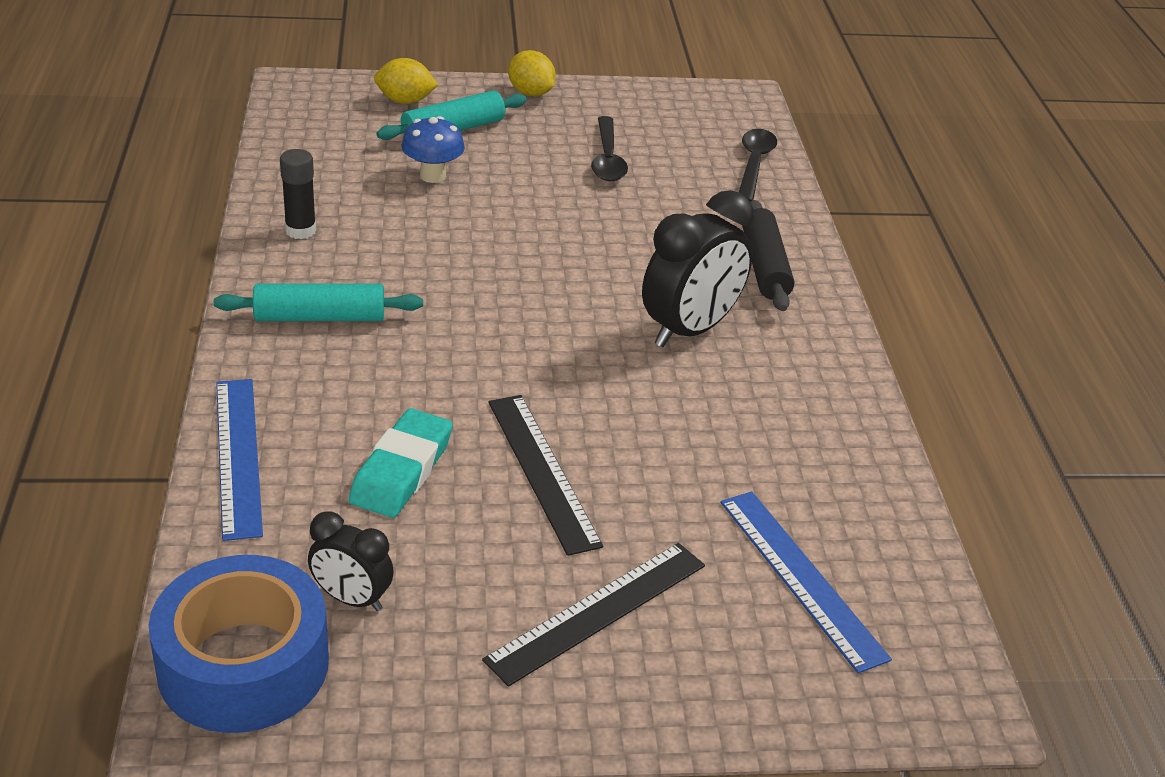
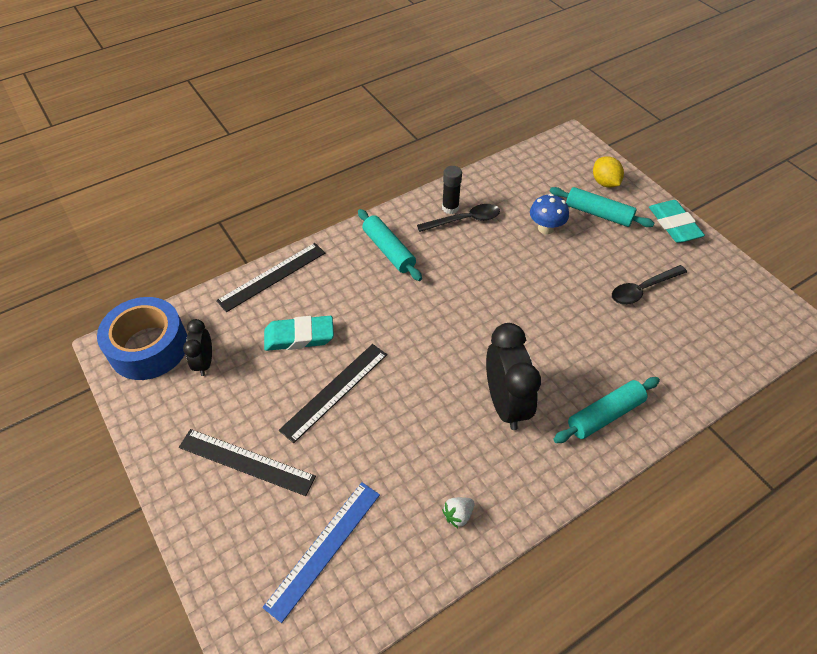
camera: 65 degrees right, 15 degrees up
blue ruler [216,379,263,541] -> black ruler [216,243,325,312]
yellow lemon [508,50,556,96] -> turquoise eraser [649,200,705,243]
black clock [642,190,754,347] -> black clock turned 120 degrees counterclockwise [486,323,541,430]
black spoon [739,129,777,202] -> black spoon moved to [417,204,500,232]
black rolling pin [742,200,794,311] -> turquoise rolling pin [553,377,660,443]
none -> white strawberry [442,497,475,528]

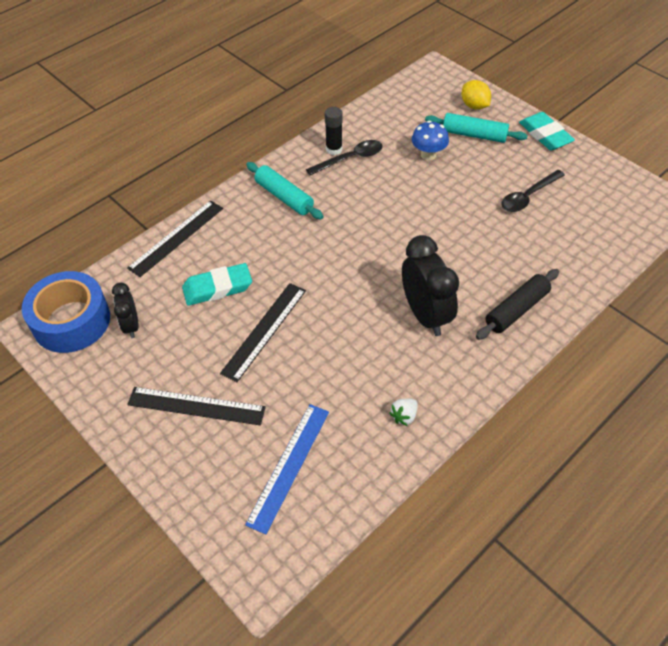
camera: 10 degrees left, 0 degrees up
turquoise rolling pin [553,377,660,443] -> black rolling pin [476,269,559,340]

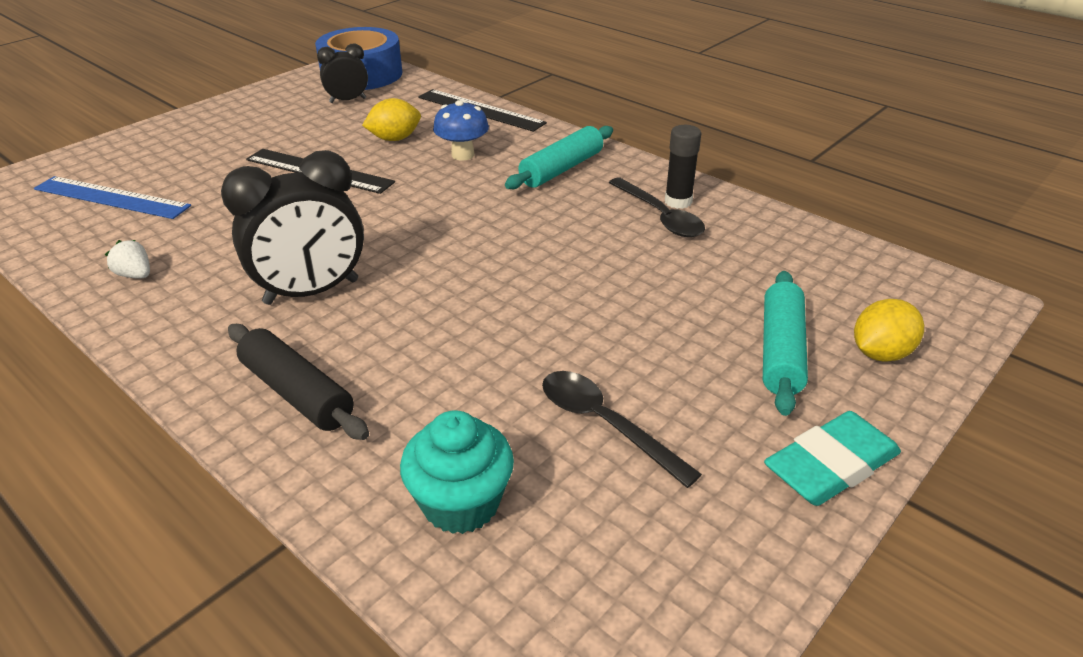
camera: 85 degrees right, 15 degrees down
black ruler [127,387,266,426] -> none
turquoise eraser [182,263,252,306] -> yellow lemon [362,98,421,141]
blue mushroom [412,121,449,161] -> blue mushroom moved to [433,100,489,161]
none -> turquoise cupcake [400,410,514,534]

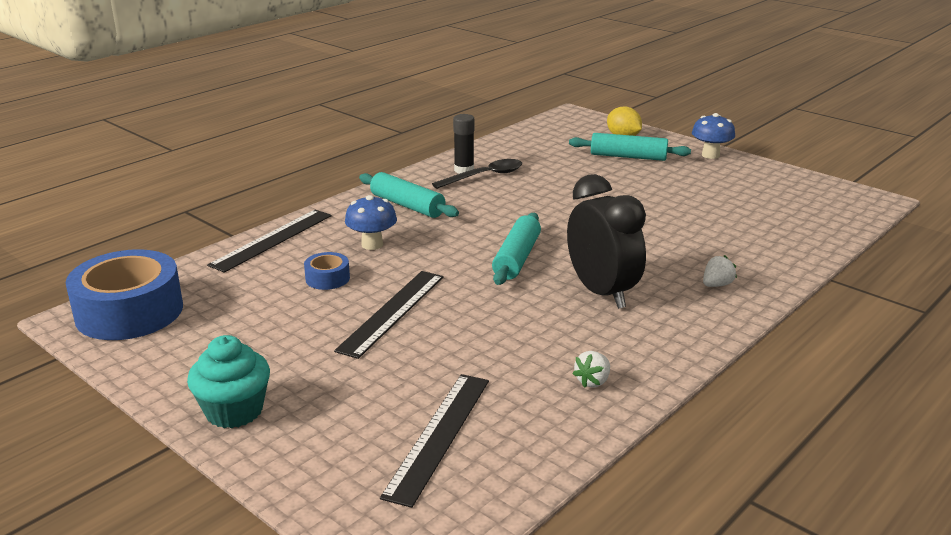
camera: 90 degrees left, 10 degrees down
blue ruler [34,176,191,219] -> black ruler [380,374,489,508]
black rolling pin [228,324,369,440] -> white strawberry [703,255,737,287]
black clock [317,44,368,103] -> none
yellow lemon [362,98,421,141] -> blue tape [304,252,350,290]
turquoise cupcake [400,410,514,534] -> turquoise cupcake moved to [187,335,270,428]
black spoon [542,371,702,488] -> none
turquoise eraser [764,411,901,506] -> blue mushroom [692,113,735,159]
none -> turquoise rolling pin [492,213,541,285]

